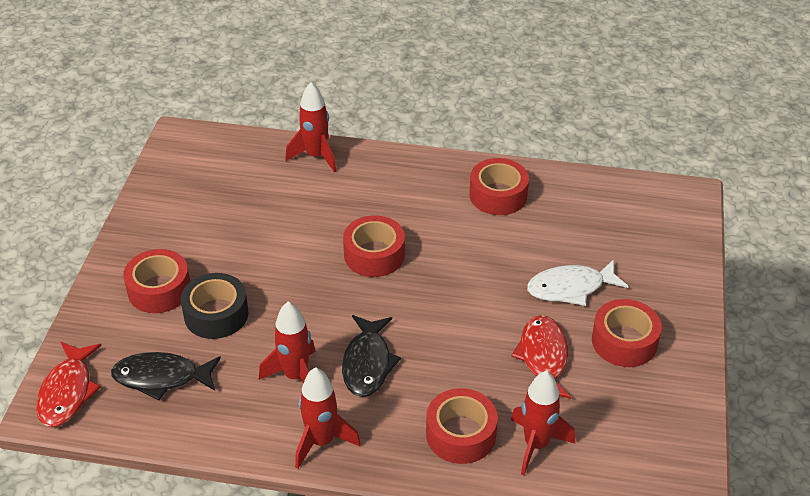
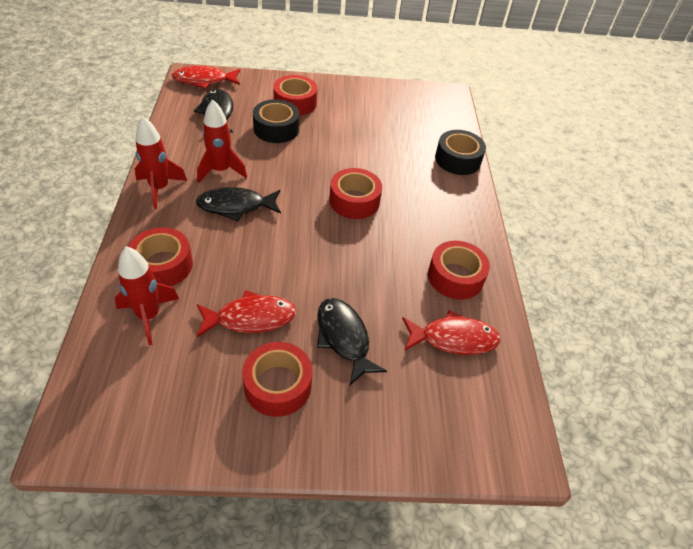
camera: 75 degrees right, 5 degrees up
red rocket [285,82,336,173] -> black tape [435,130,486,175]
white fish [527,259,629,306] -> black fish [317,298,387,385]
none -> red fish [402,310,501,355]

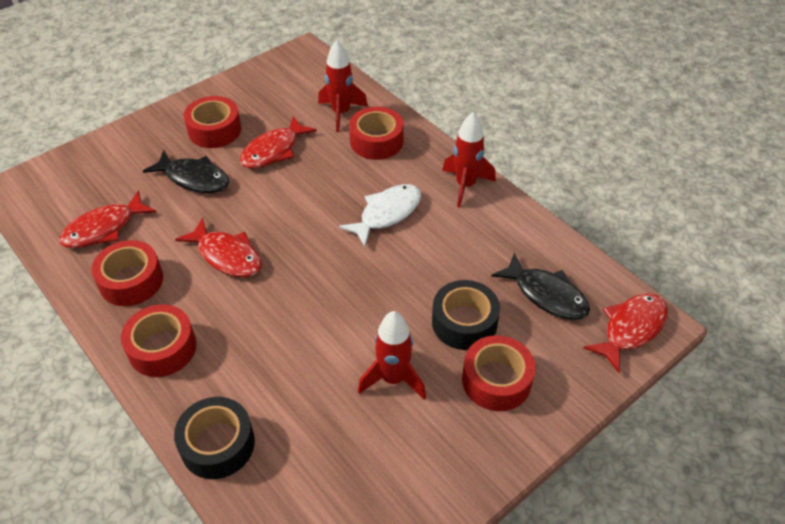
camera: 145 degrees right, 0 degrees up
black fish [196,187,281,221] -> white fish [339,184,421,246]
red rocket [197,99,247,183] -> red rocket moved to [358,311,426,400]
red tape [329,168,382,219] -> red tape moved to [121,304,196,377]
none -> red fish [175,218,262,277]

